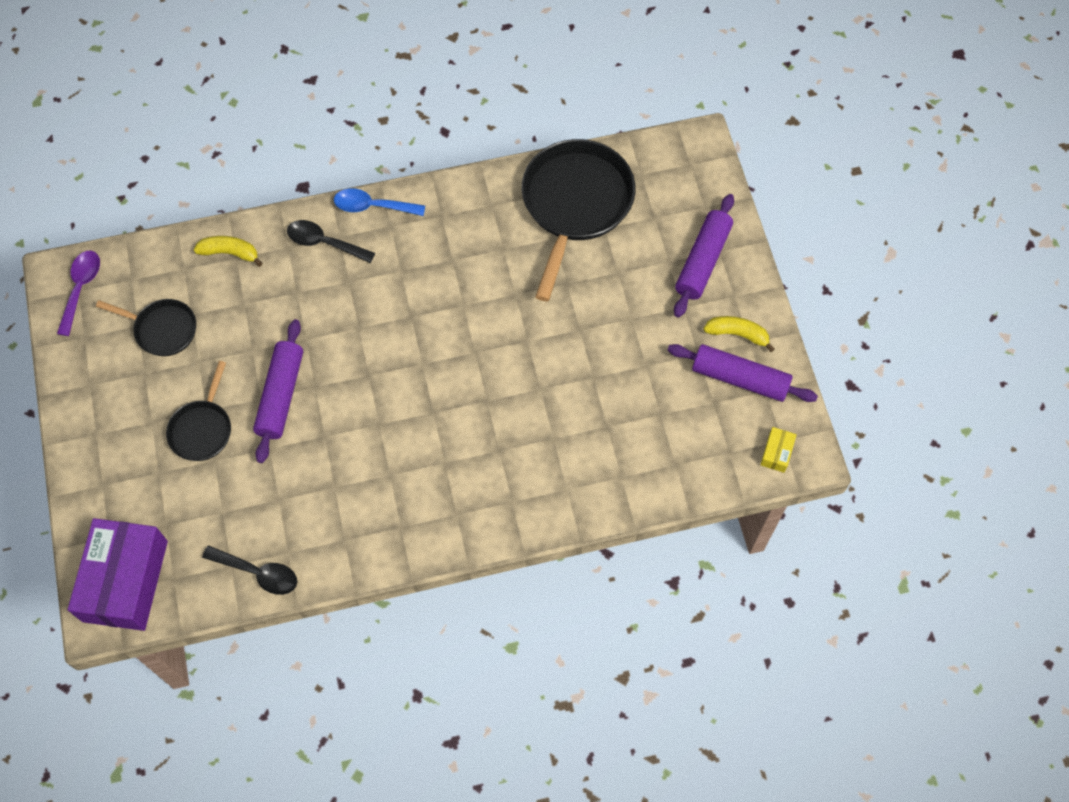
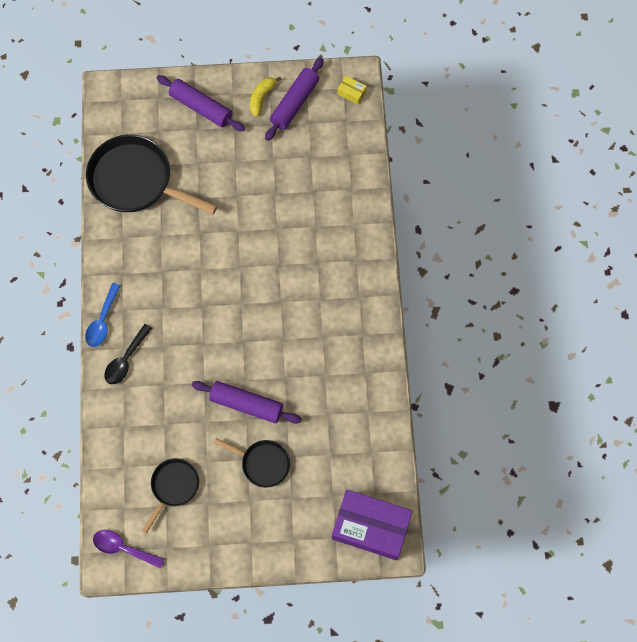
camera: 80 degrees left, 5 degrees up
yellow banana [194,236,262,267] -> none
black spoon [202,545,297,595] -> none

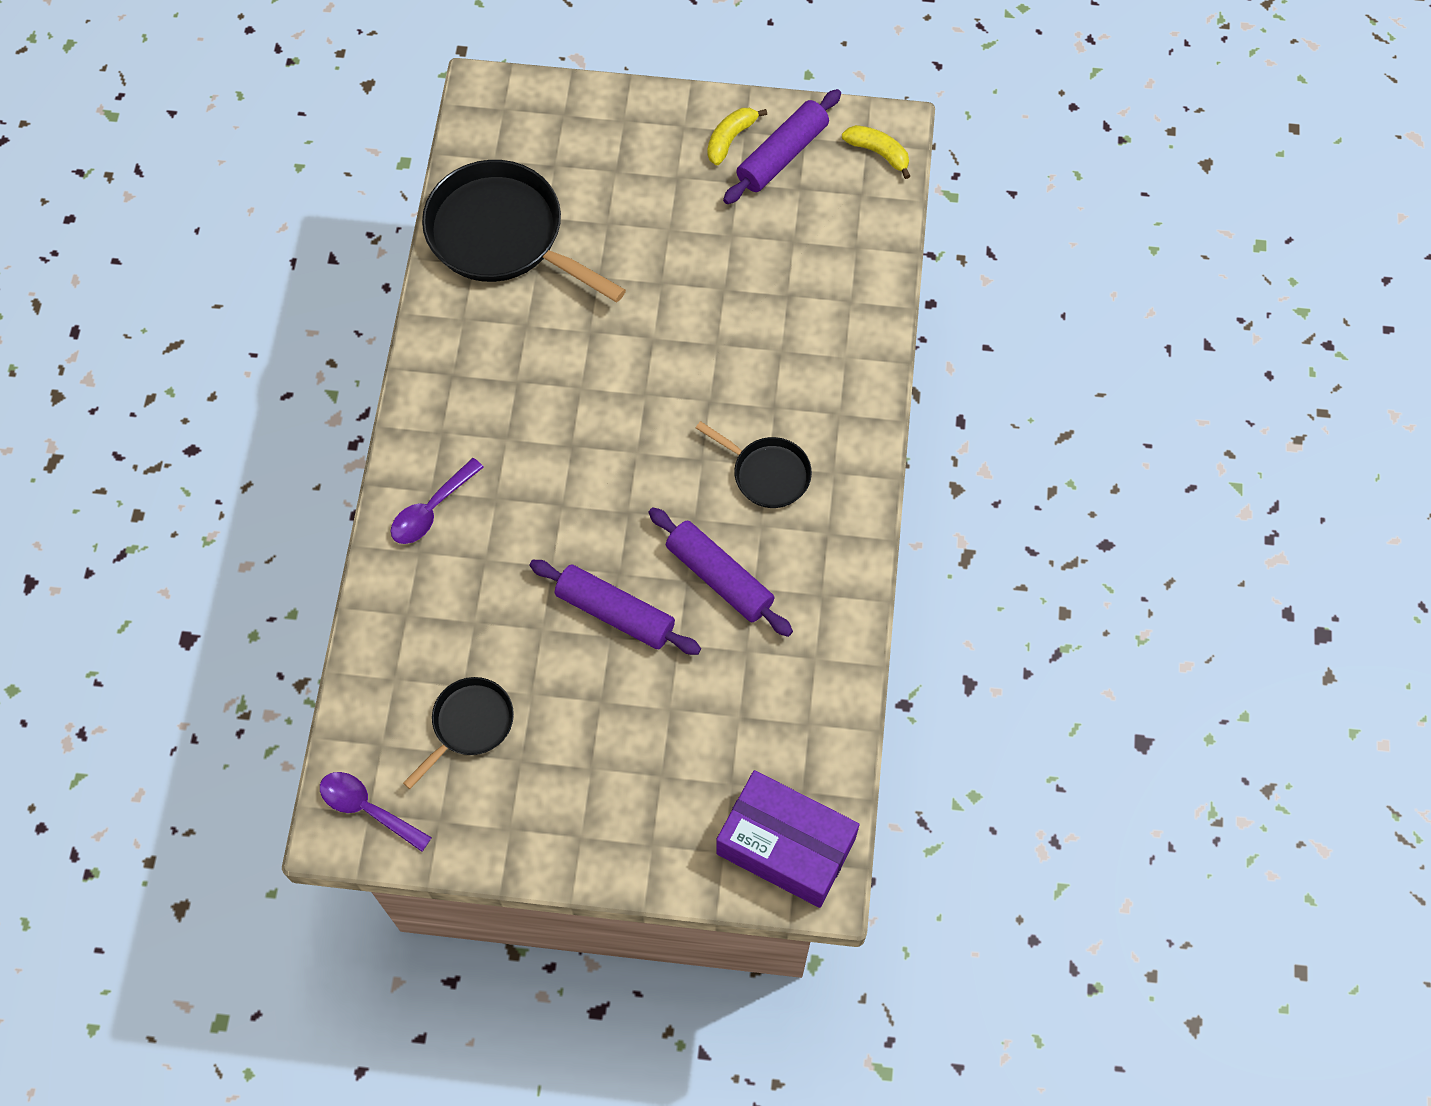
camera: 10 degrees right, 5 degrees down
blue spoon [85,283,121,347] -> none
black spoon [104,324,152,384] -> purple spoon [391,458,484,544]
purple rolling pin [157,75,245,131] -> purple rolling pin moved to [648,507,793,637]
black pan [214,438,290,488] -> black pan moved to [696,421,812,508]
yellow box [337,76,367,105] -> yellow banana [842,125,910,179]

